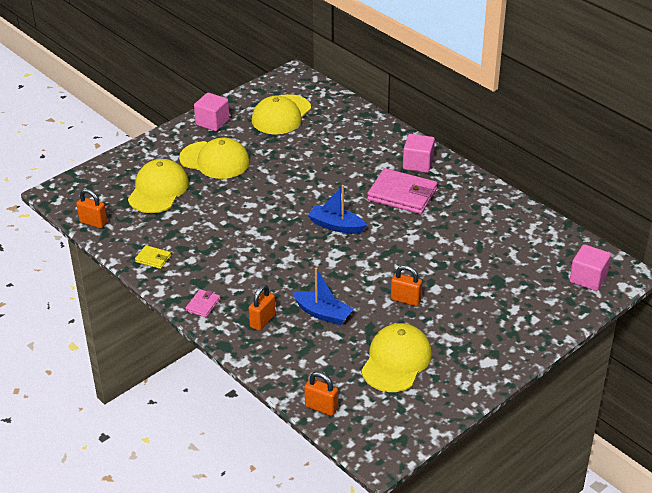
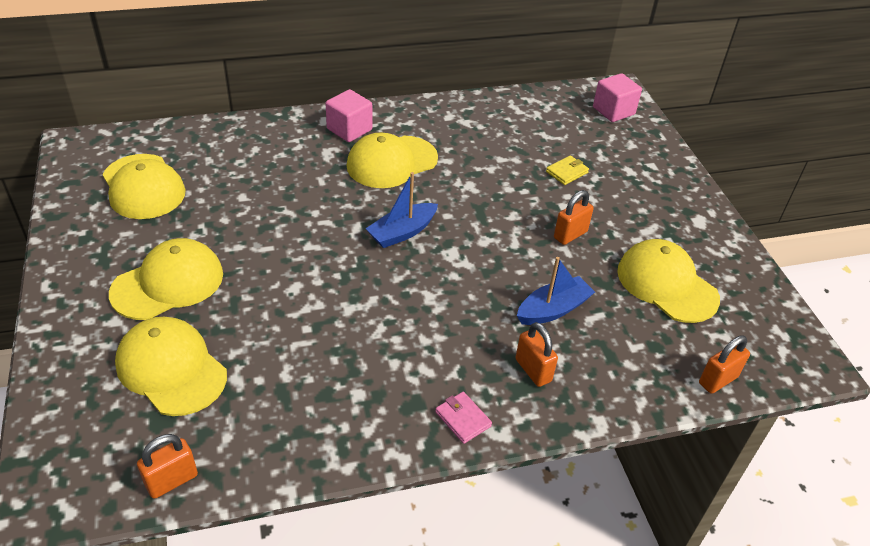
camera: 65 degrees left, 5 degrees up
yellow wallet [135,245,171,269] -> yellow wallet moved to [546,155,589,185]
pink cube [194,93,230,131] -> none
pink wallet [367,168,437,214] -> yellow cap [347,132,438,188]

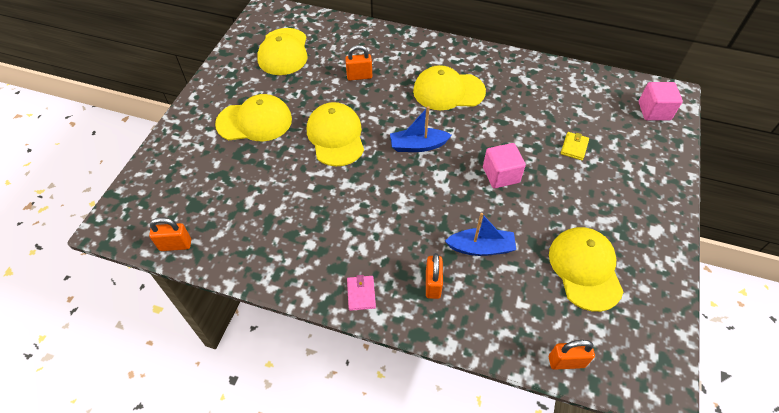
camera: 35 degrees right, 10 degrees up
yellow cap [115,317,227,416] -> yellow cap moved to [307,102,364,166]
pink cube [325,89,372,142] -> pink cube moved to [483,143,526,188]
yellow wallet [546,155,589,185] -> yellow wallet turned 60 degrees counterclockwise [561,132,589,160]
orange padlock [554,190,594,245] -> orange padlock moved to [345,45,372,81]

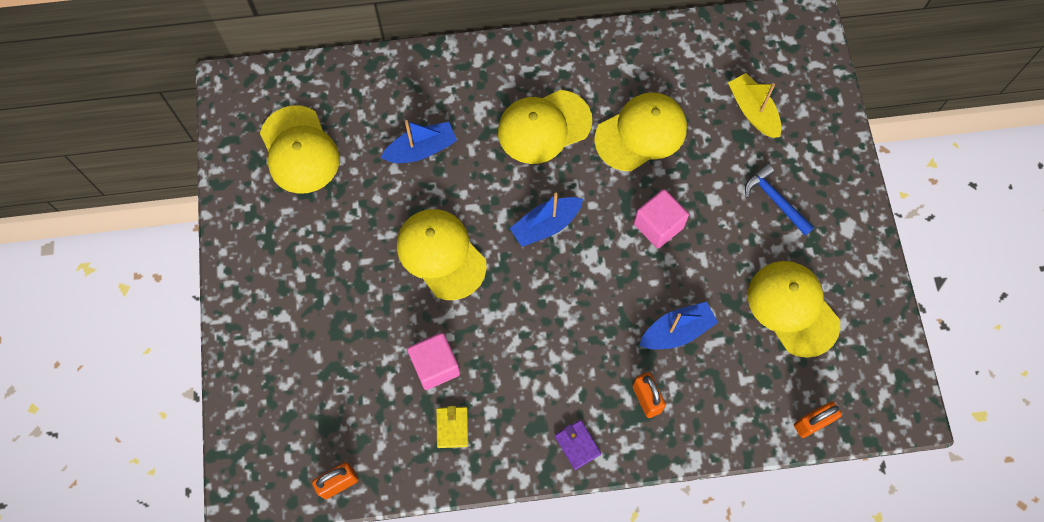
camera: 25 degrees left, 15 degrees up
yellow cap [215,94,292,141] -> yellow cap moved to [594,92,687,171]
orange padlock [345,45,372,81] -> blue boat [381,120,457,163]
pink wallet [347,275,376,311] -> purple wallet [555,420,601,470]
yellow wallet [561,132,589,160] -> yellow wallet moved to [436,406,468,448]
pink cube [639,82,683,120] -> pink cube moved to [407,333,460,390]
none -> yellow boat [728,73,782,138]
none -> blue hammer [745,164,814,235]

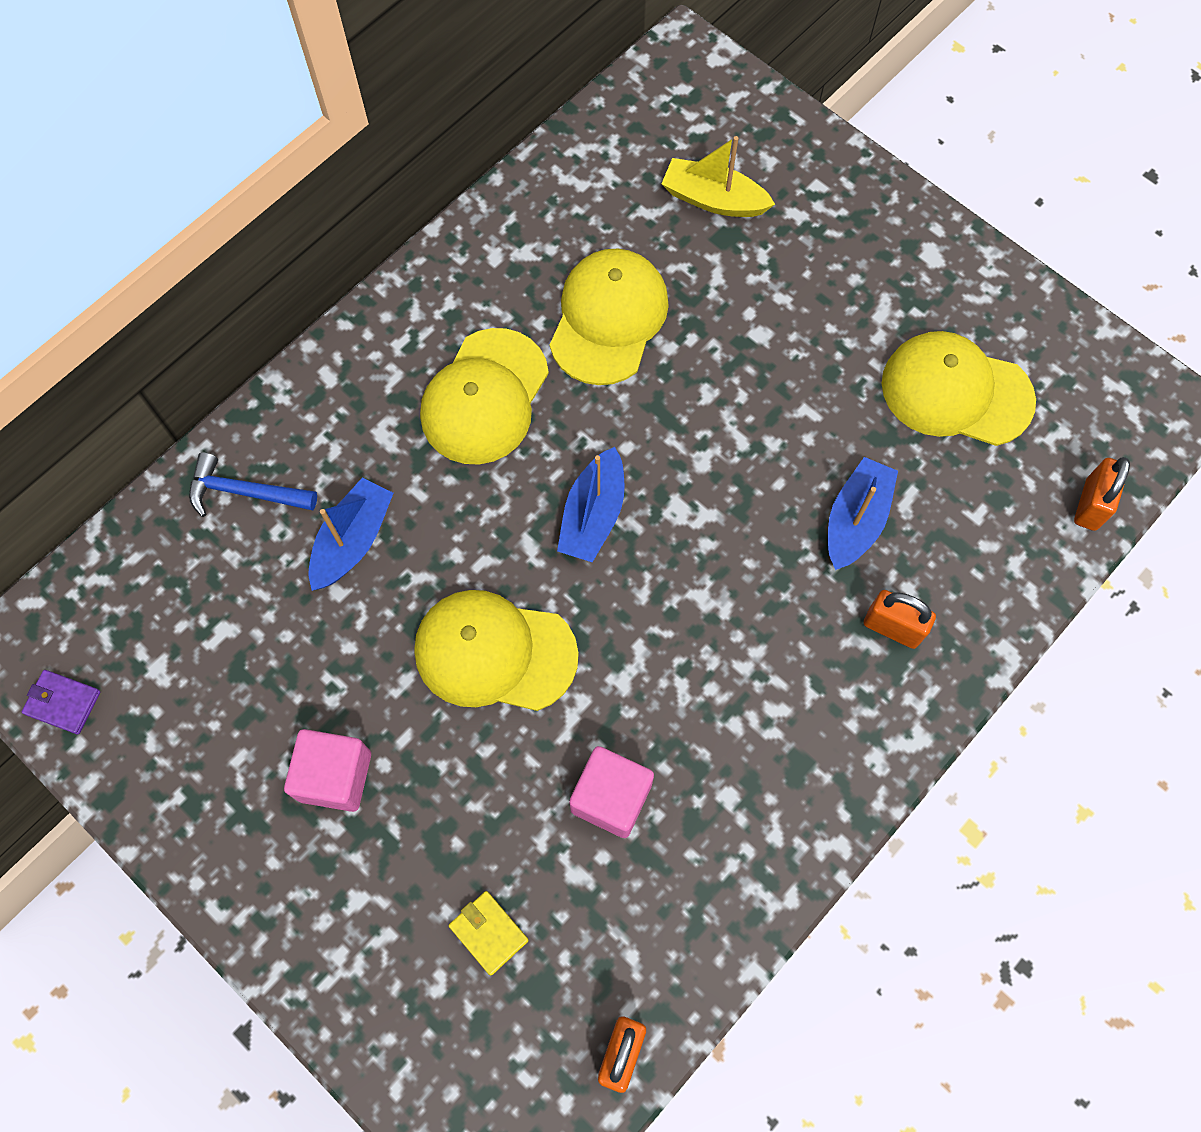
camera: 40 degrees left, 0 degrees up
yellow cap [260,105,340,194] -> none
yellow wallet [436,406,468,448] -> yellow wallet moved to [449,891,529,976]
purple wallet [555,420,601,470] -> purple wallet moved to [22,670,101,734]
pink cube [634,189,689,248] -> pink cube moved to [284,729,371,812]
blue hammer [745,164,814,235] -> blue hammer moved to [189,452,317,517]

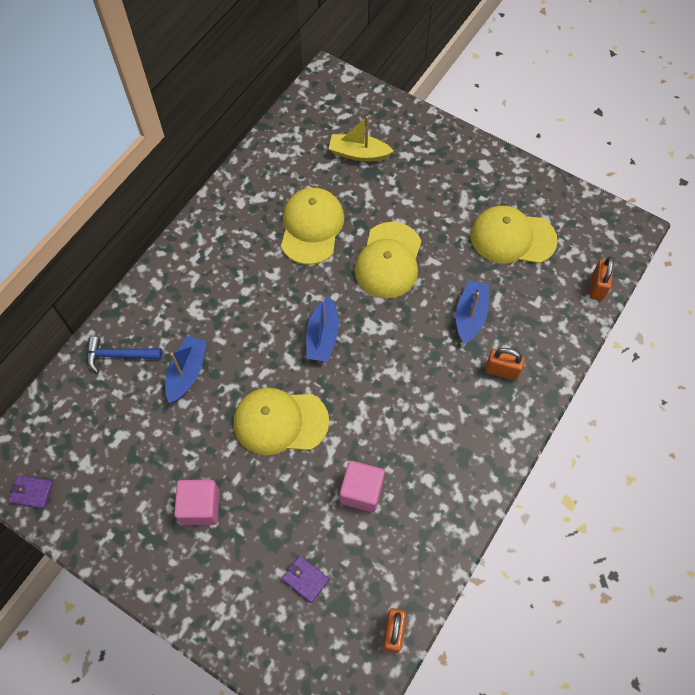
camera: 10 degrees left, 5 degrees down
yellow cap [420,328,549,465] -> yellow cap moved to [354,222,421,299]
yellow wallet [449,891,529,976] -> purple wallet [282,556,329,603]

